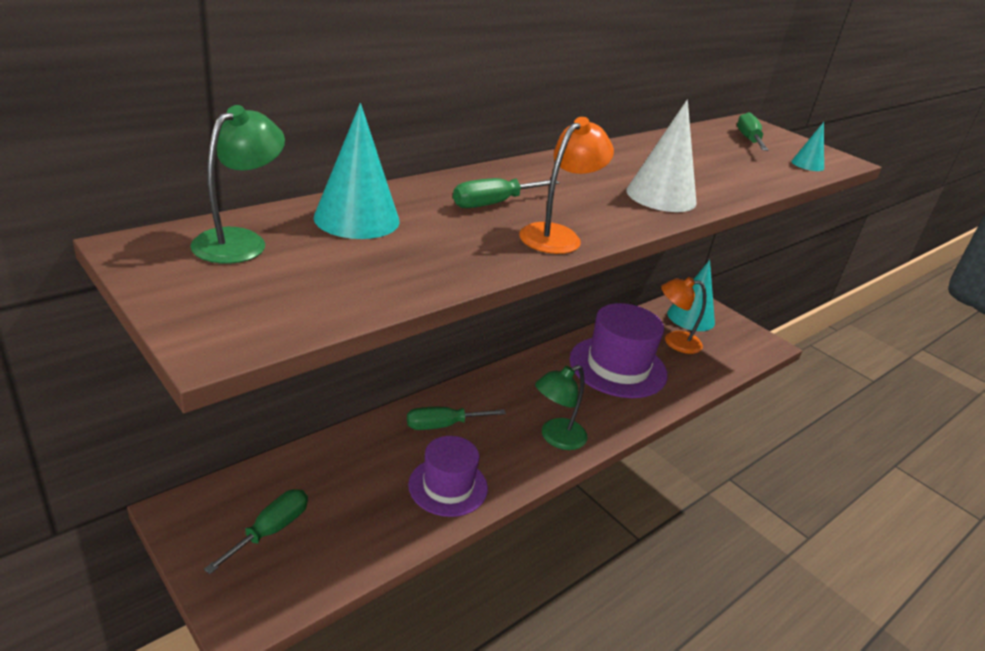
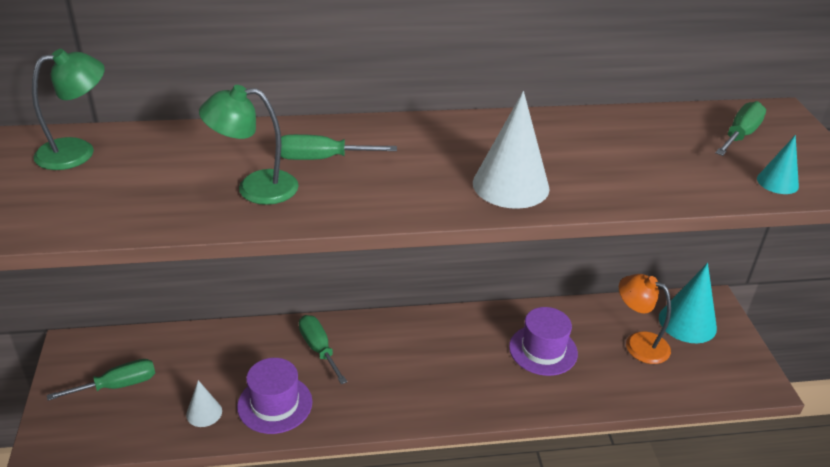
camera: 35 degrees right, 5 degrees up
turquoise cone [314,103,400,239] -> none
green screwdriver [407,407,506,430] -> green screwdriver turned 45 degrees clockwise [299,315,347,384]
orange lamp [519,117,614,254] -> none
green lamp [535,365,588,450] -> green lamp moved to [199,85,299,205]
purple hat [570,303,668,398] -> purple hat [509,307,578,376], size x0.63
none -> white cone [186,380,222,427]

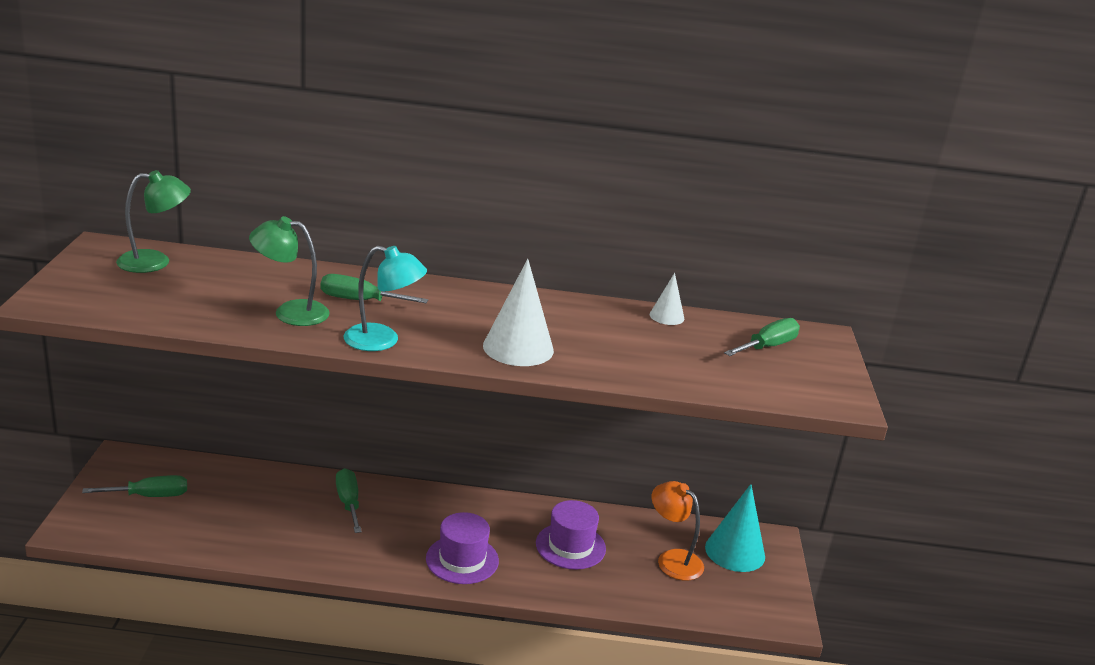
camera: 10 degrees right, 10 degrees down
white cone [186,380,222,427] -> white cone moved to [650,273,684,325]
purple hat [237,358,312,434] -> purple hat moved to [426,512,499,584]
turquoise cone [757,135,799,194] -> none
none -> turquoise lamp [344,246,427,351]

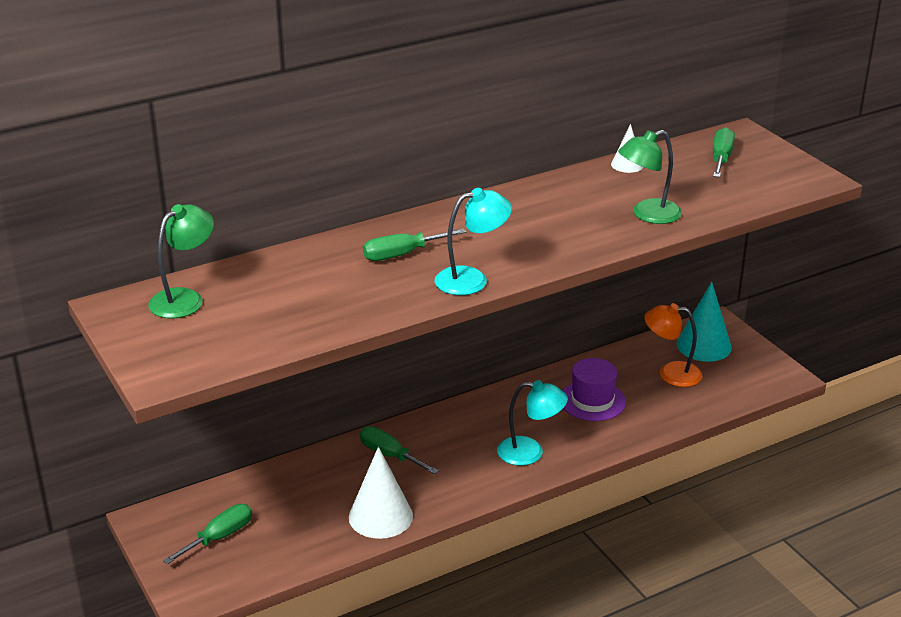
camera: 30 degrees left, 5 degrees up
green lamp [249,216,330,326] -> green lamp moved to [618,130,682,224]
purple hat [426,512,499,584] -> turquoise lamp [497,380,568,466]
white cone [483,259,554,366] -> white cone moved to [349,447,413,539]

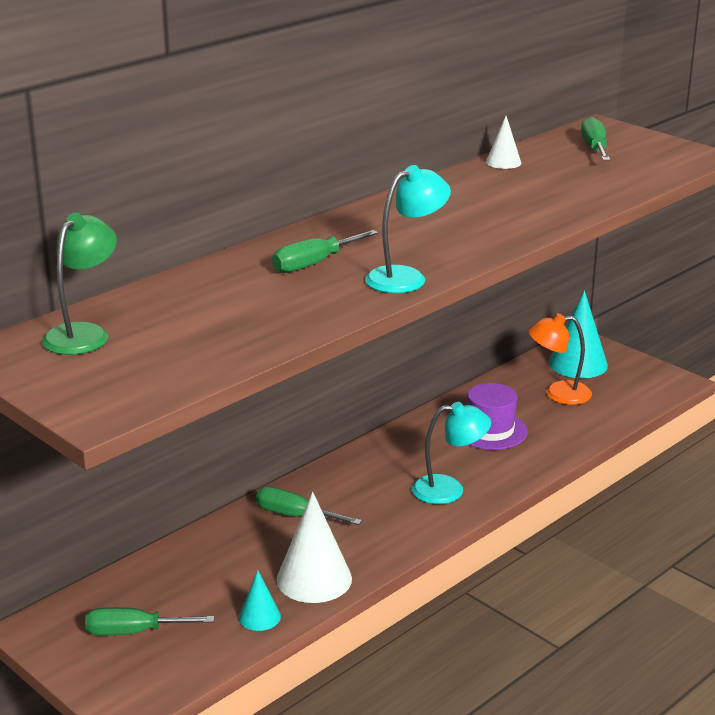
camera: 15 degrees left, 5 degrees down
green screwdriver [163,504,252,564] -> green screwdriver turned 120 degrees counterclockwise [85,607,214,636]
green lamp [618,130,682,224] -> none
none -> turquoise cone [239,570,281,631]

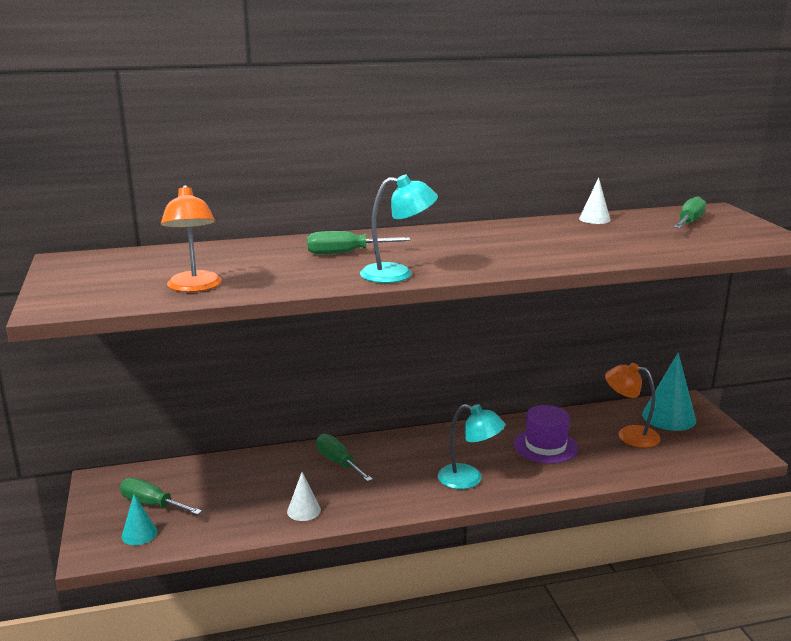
camera: 30 degrees right, 5 degrees down
green lamp [42,213,117,355] -> none
turquoise cone [239,570,281,631] -> turquoise cone moved to [121,494,158,545]
white cone [276,492,352,603] -> white cone [287,472,321,521], size x0.54
none -> orange lamp [161,185,222,292]

